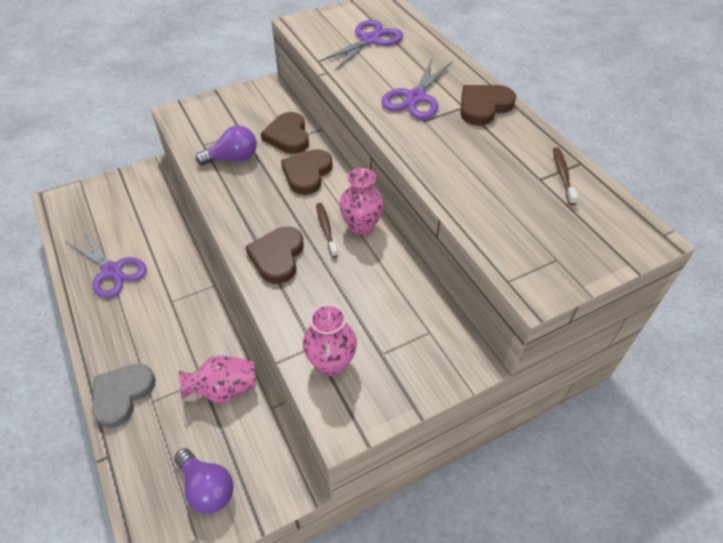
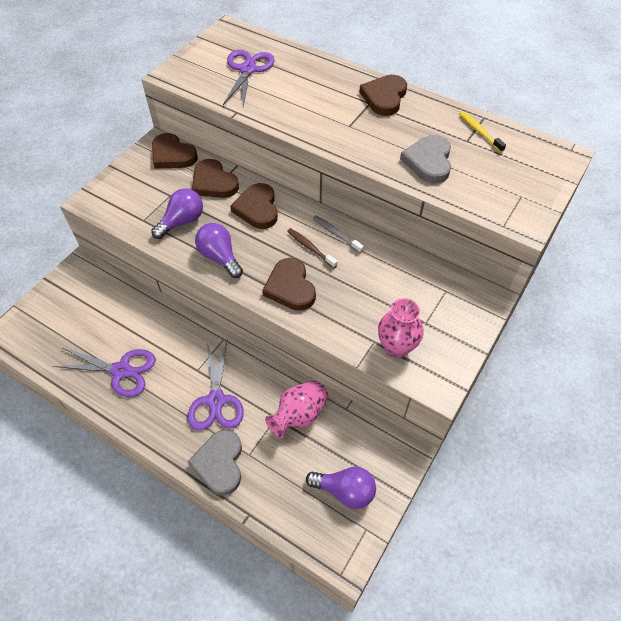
camera: 30 degrees left, 5 degrees up
pink vase [339,168,384,236] -> grey toothbrush [313,215,364,253]
purple scissors [381,59,453,119] -> purple scissors moved to [187,338,244,431]
brown toothbrush [553,147,578,205] -> yellow toothbrush [459,111,506,152]
none -> brown heart [152,133,198,169]
none -> purple light bulb [195,223,243,278]
none -> grey heart [400,135,451,183]

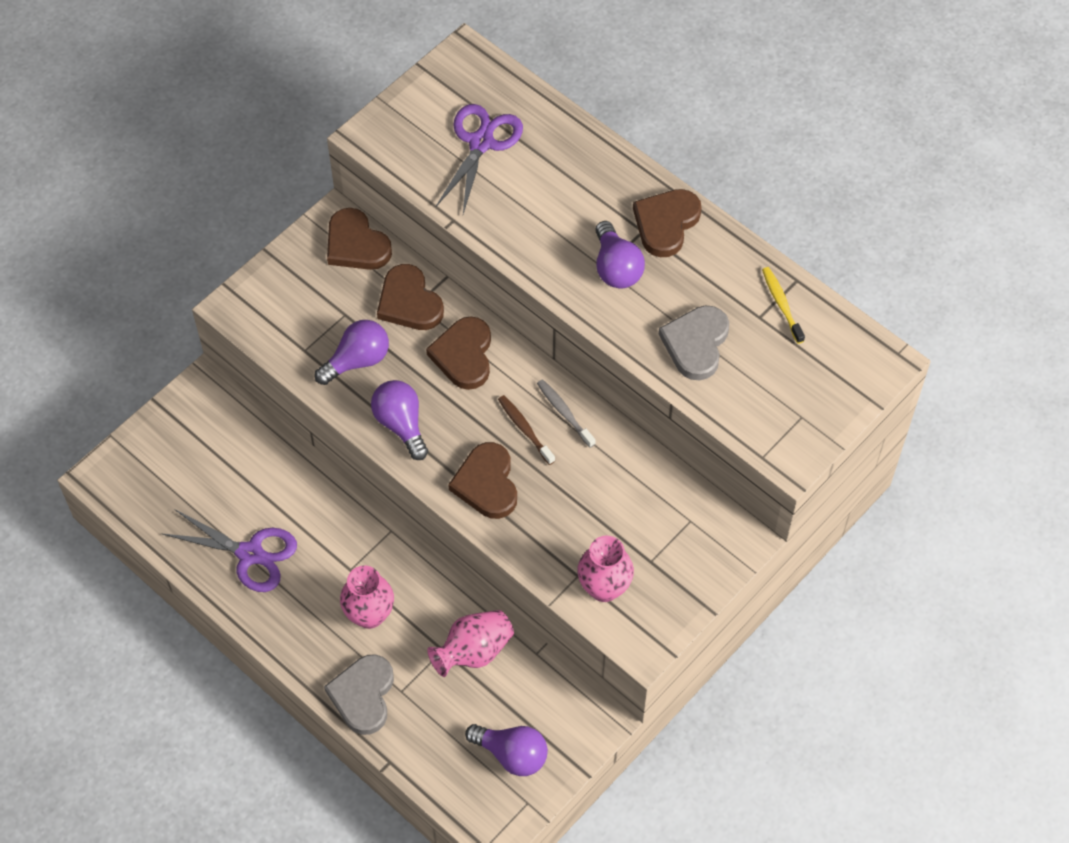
camera: 10 degrees right, 5 degrees up
purple scissors [187,338,244,431] -> pink vase [340,566,394,629]
none -> purple light bulb [595,221,645,288]

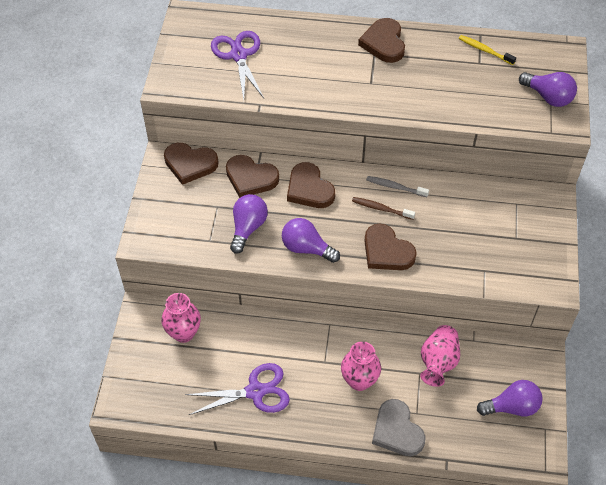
camera: 35 degrees left, 5 degrees down
pink vase [577,536,634,602] -> pink vase moved to [161,293,201,343]
purple light bulb [595,221,645,288] -> purple light bulb moved to [519,72,577,107]
grey heart [659,306,729,381] -> none

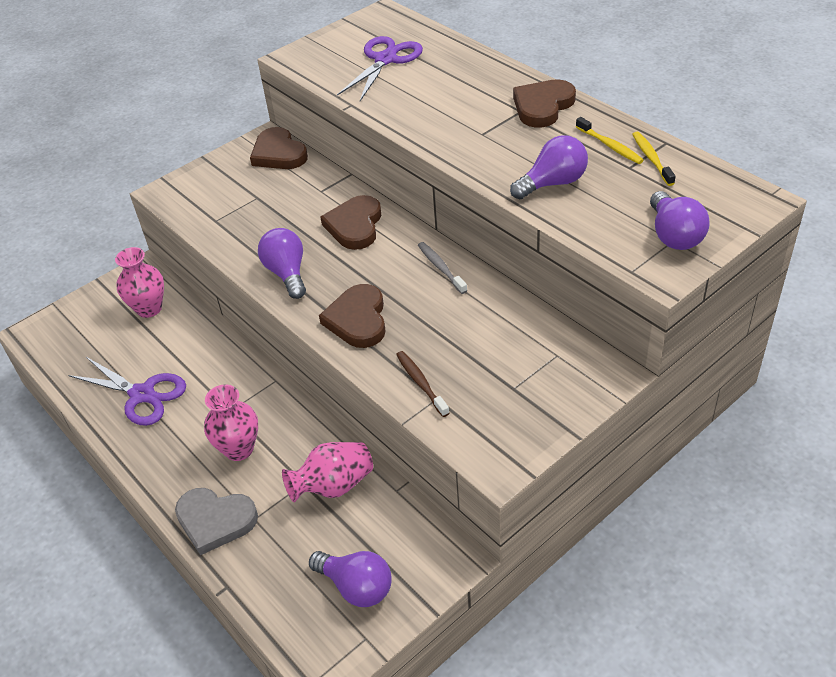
camera: 45 degrees right, 10 degrees down
brown heart [226,155,279,198] -> none
purple light bulb [230,194,268,254] -> purple light bulb moved to [510,135,588,199]
brown toothbrush [352,197,415,220] -> brown toothbrush moved to [396,351,449,417]
grey heart [372,399,426,456] -> grey heart turned 90 degrees counterclockwise [175,488,258,555]
none -> yellow toothbrush [576,117,644,164]

